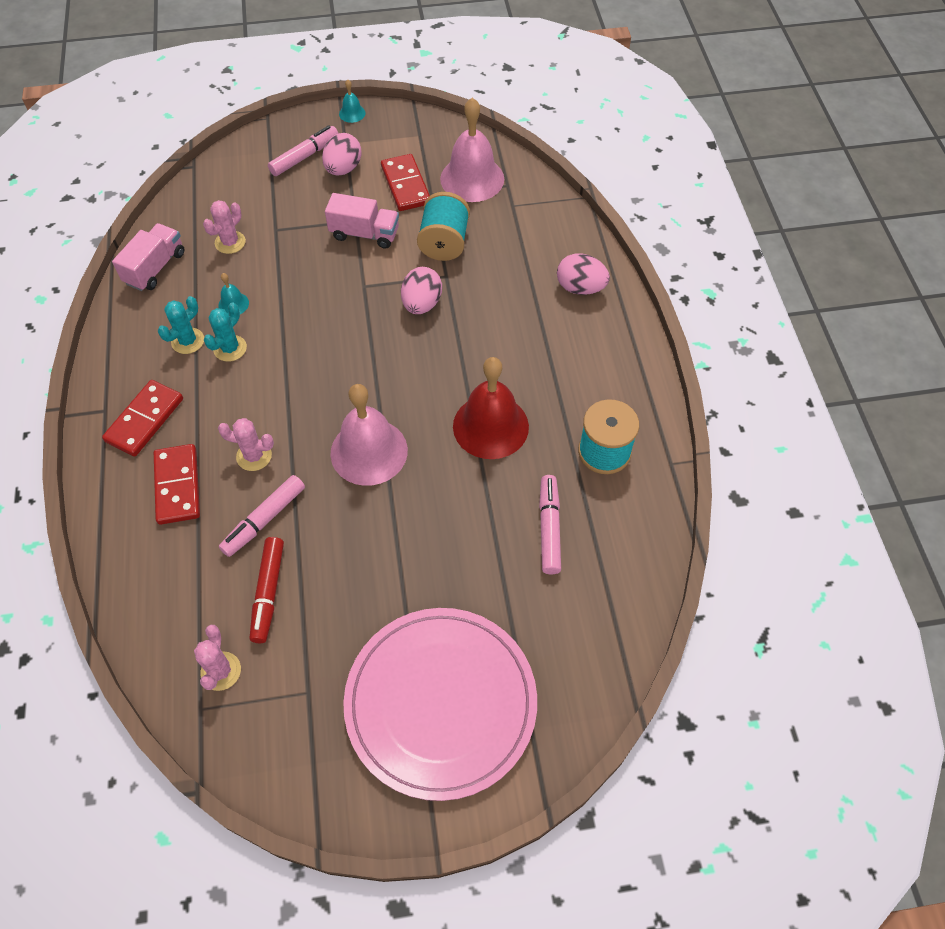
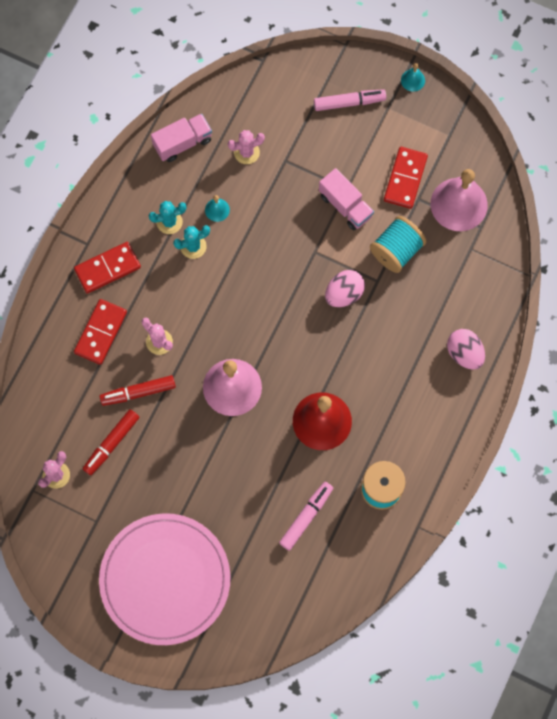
camera: 35 degrees right, 15 degrees up
pink marker [219,475,305,557] -> red marker [100,375,176,406]
pink egg [322,133,362,176] -> none

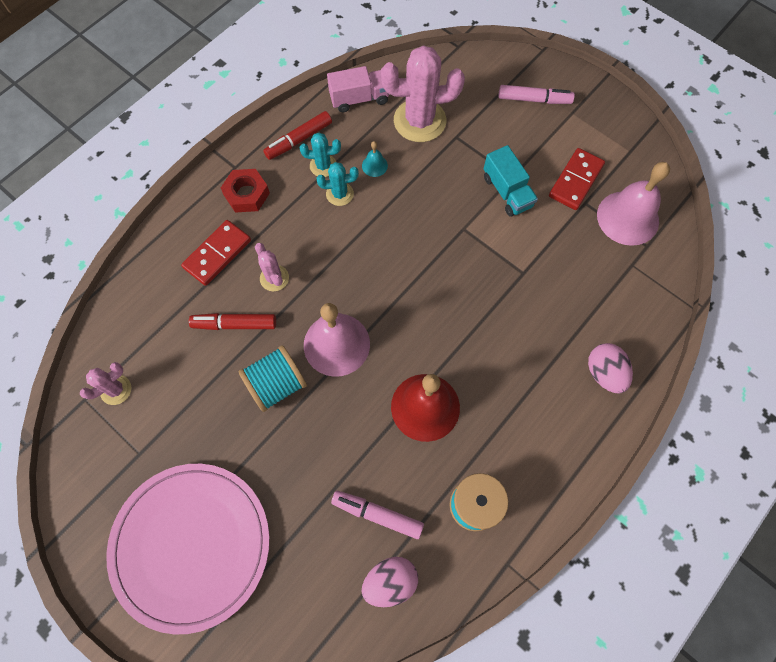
camera: 15 degrees right, 5 degrees down
red domino [74,242,141,294] -> red nut [221,169,270,213]
red marker [83,409,140,475] -> red marker moved to [263,111,332,160]
pink cactus [228,130,265,164] -> pink cactus [381,45,465,142], size x1.99
pink marker [279,482,333,551] -> pink marker turned 120 degrees counterclockwise [331,491,424,539]
pink truck [319,168,374,230] -> turquoise truck [484,145,538,217]
pink egg [325,270,365,307] -> pink egg moved to [361,557,418,607]
turquoise spool [370,216,427,273] -> turquoise spool moved to [239,345,307,412]
turquoise bell [401,63,425,92] -> none

